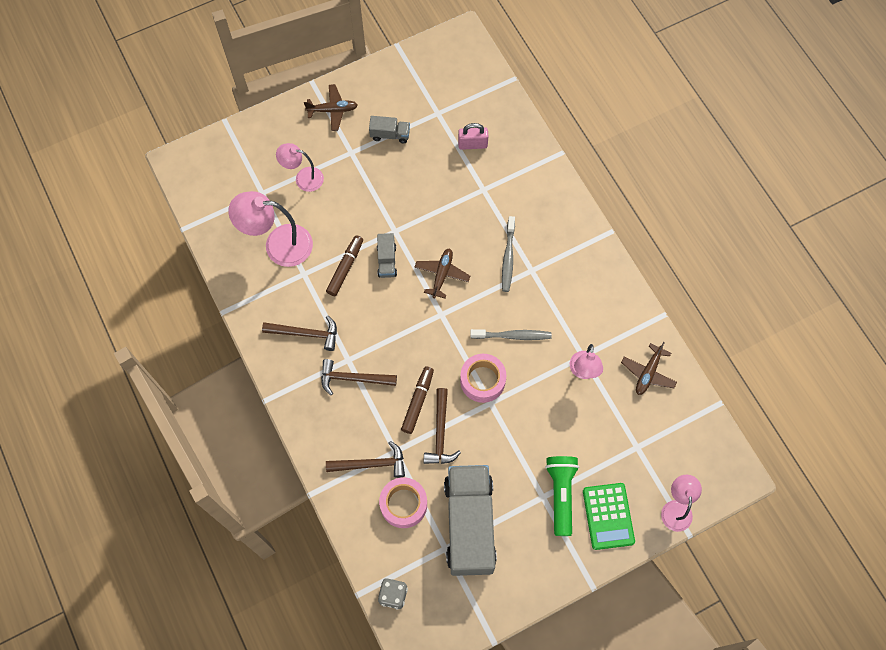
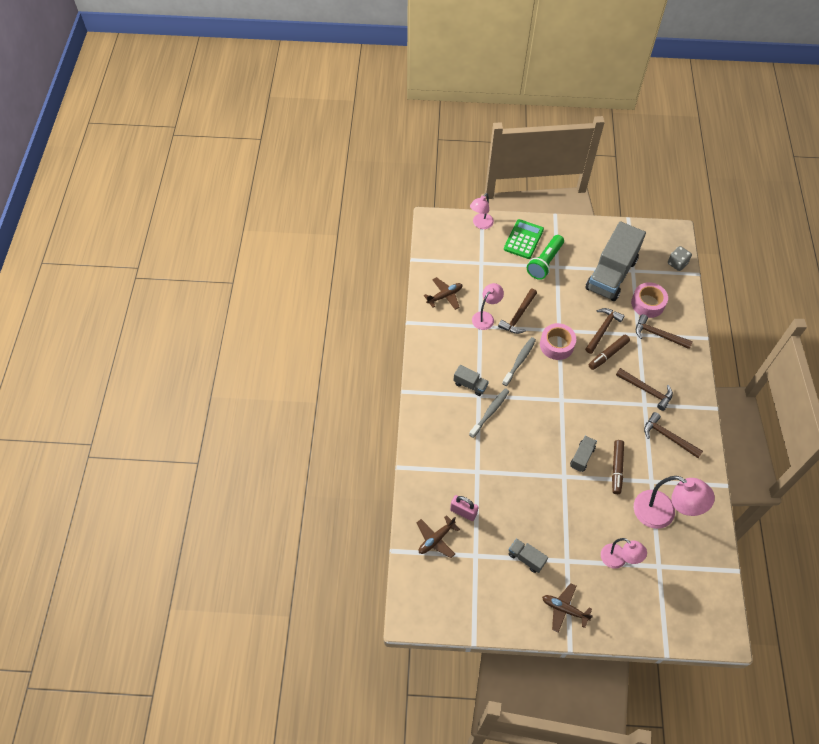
camera: 150 degrees left, 10 degrees down
brown marker [326,235,363,296] -> brown marker turned 45 degrees counterclockwise [612,440,624,494]
brown plane [414,248,470,299] -> brown plane moved to [417,515,460,558]
grey toothbrush [470,329,552,340] -> grey toothbrush turned 90 degrees clockwise [502,337,536,386]
none -> grey truck [453,365,489,396]
none -> brown hammer [498,289,537,334]

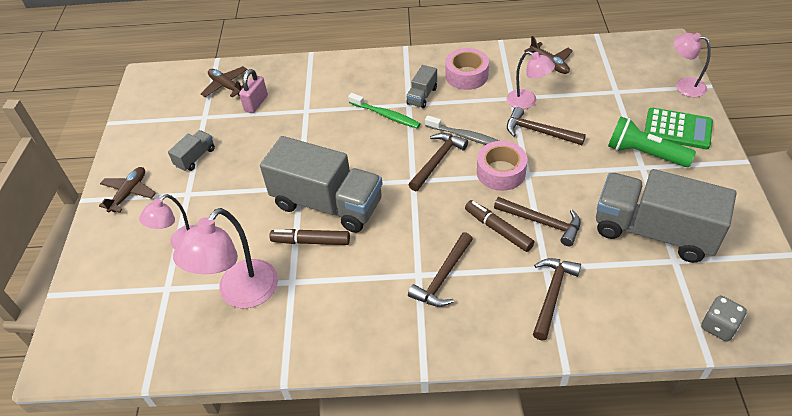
camera: 90 degrees right, 10 degrees down
grey toothbrush [469,388,509,438] -> green toothbrush [348,93,421,129]
grey truck [570,436,597,472] -> grey truck [260,136,382,233], size x2.32
pink tape [631,282,668,318] -> pink tape moved to [445,48,489,90]
brown hammer [644,412,703,458] -> brown hammer moved to [408,133,468,191]

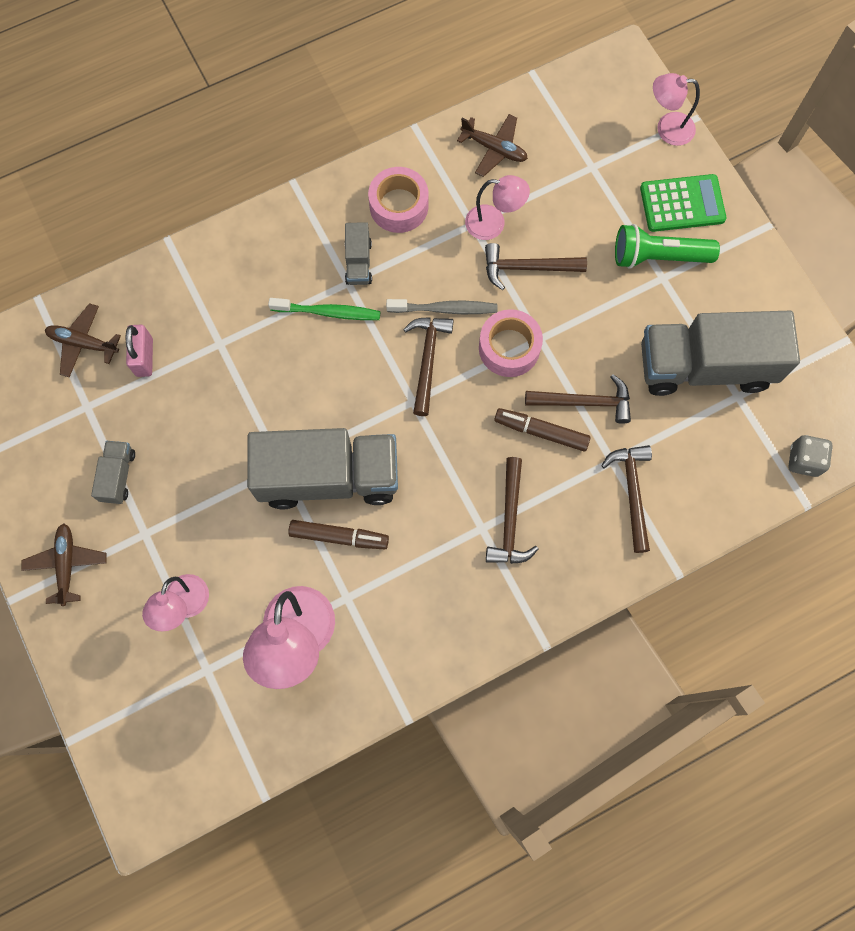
camera: 30 degrees left, 25 degrees up
brown marker [270,229,350,245] -> brown marker turned 150 degrees counterclockwise [288,520,389,549]

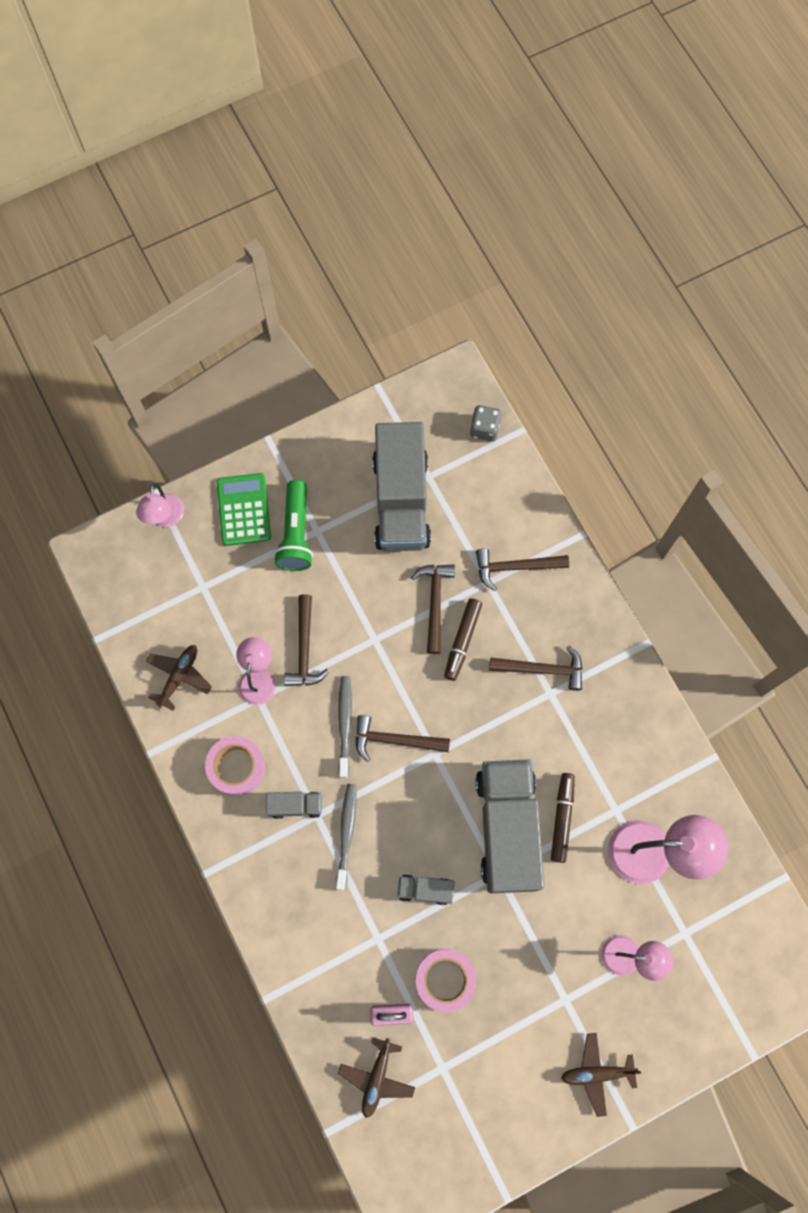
camera: 90 degrees left, 0 degrees up
grey truck [91,441,135,504] -> grey truck moved to [397,874,455,905]
green toothbrush [268,298,380,320] -> grey toothbrush [336,784,357,890]
pink tape [479,309,543,377] -> pink tape moved to [415,949,476,1012]

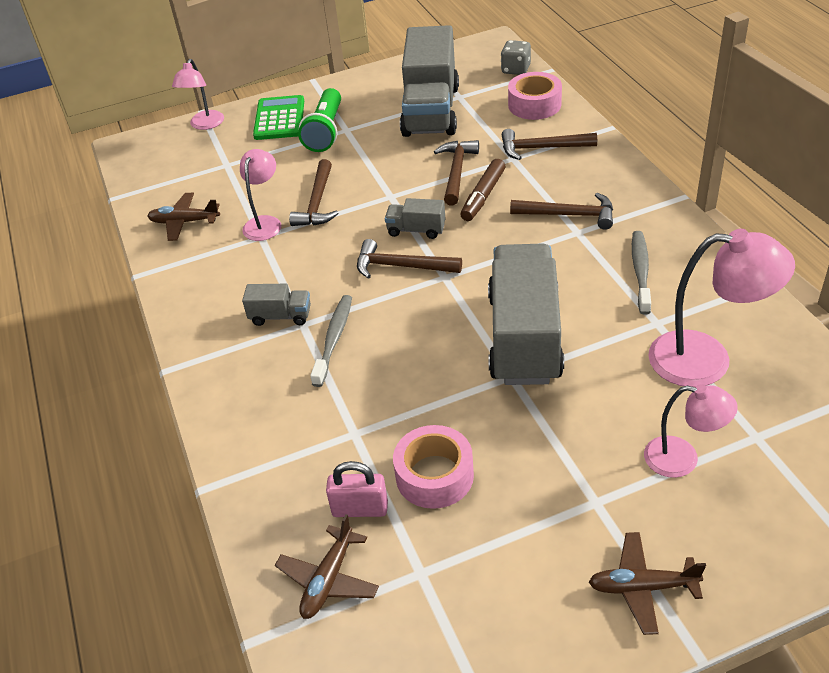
camera: 10 degrees right, 30 degrees down
brown plane [146,645,212,711] -> brown plane turned 120 degrees counterclockwise [147,193,220,241]
pink tape [205,736,265,796] -> pink tape moved to [508,72,562,120]
grey toothbrush [338,676,352,778] -> grey toothbrush moved to [632,231,651,314]
grey truck [397,874,455,905] -> grey truck moved to [385,198,446,239]
brown marker [551,773,575,863] -> none

